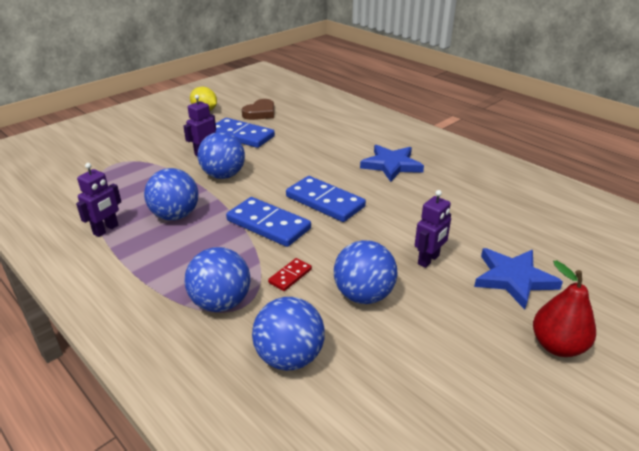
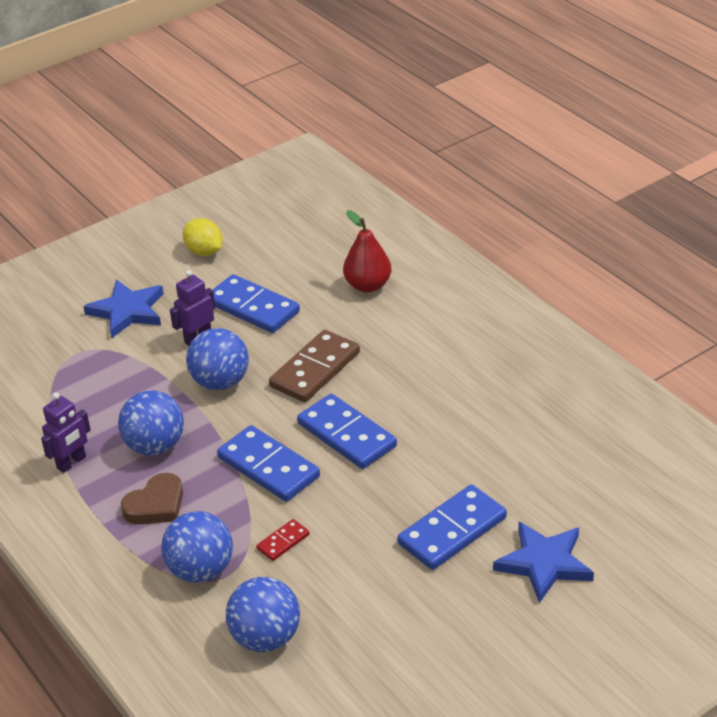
camera: 10 degrees right, 5 degrees up
brown heart [242,99,274,120] -> brown heart moved to [121,473,183,524]
blue ball [334,240,397,304] -> none
blue star [360,145,424,182] -> blue star moved to [83,280,164,338]
purple robot [415,190,451,268] -> blue domino [397,484,507,570]
red pear [533,261,596,357] -> red pear moved to [343,210,391,293]
none -> brown domino [269,330,360,402]

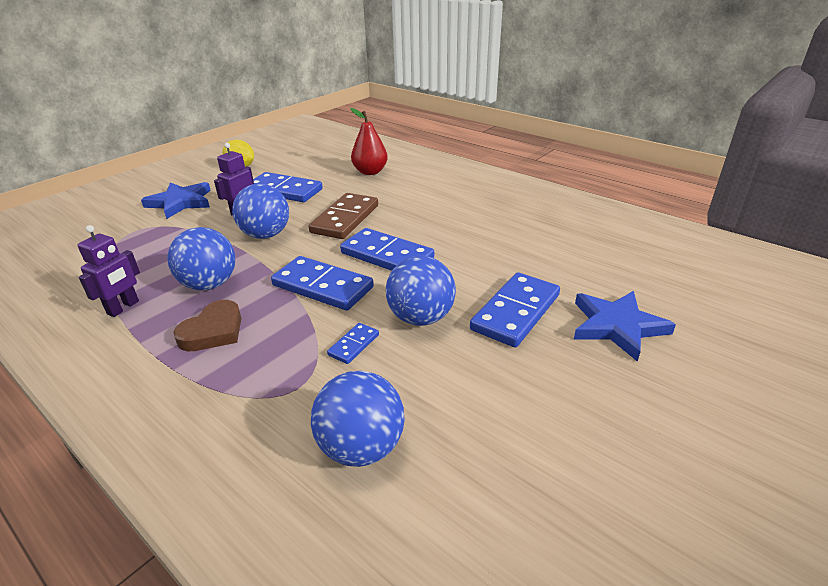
camera: 15 degrees left, 5 degrees down
blue ball [161,511,233,583] -> blue ball moved to [386,256,456,326]
red domino [256,519,310,561] -> blue domino [327,323,379,364]

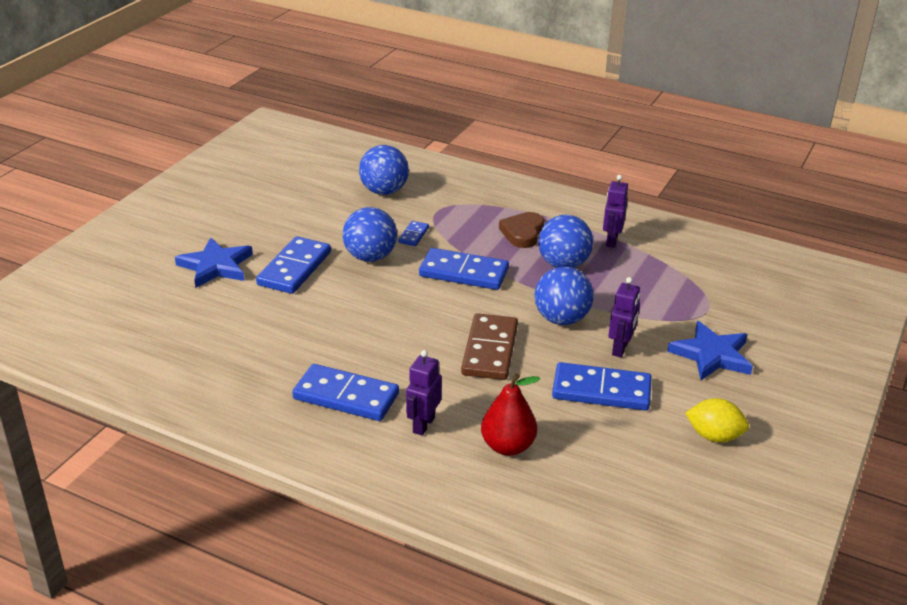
camera: 165 degrees right, 0 degrees up
blue domino [340,228,434,271] -> blue domino moved to [292,364,399,421]
none -> purple robot [406,350,442,436]

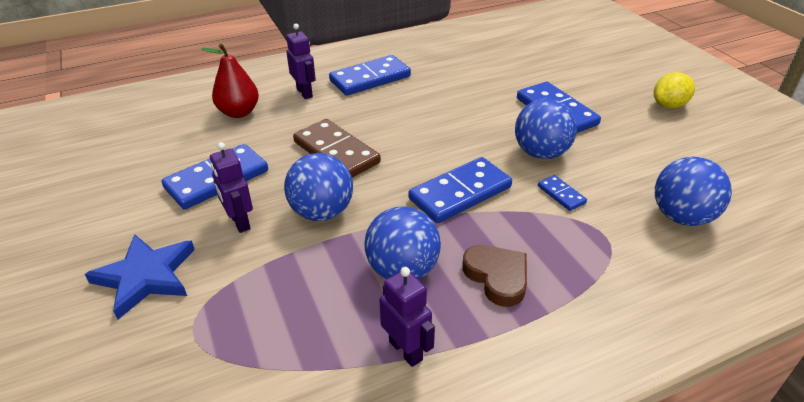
camera: 130 degrees right, 5 degrees up
blue star [175,237,253,288] -> none
yellow lemon [685,398,749,442] -> yellow lemon moved to [654,72,695,109]

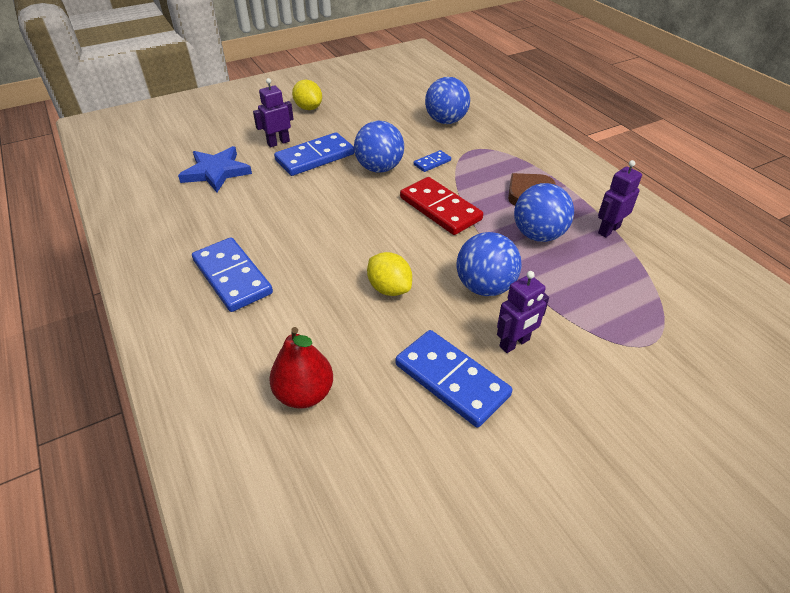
camera: 95 degrees left, 5 degrees up
blue star [85,234,195,319] -> blue star moved to [178,146,252,192]
purple robot [286,24,316,99] -> purple robot moved to [253,78,294,147]
brown domino [293,119,381,178] -> yellow lemon [367,252,412,296]
blue domino [409,157,512,223] -> red domino [400,177,483,235]

